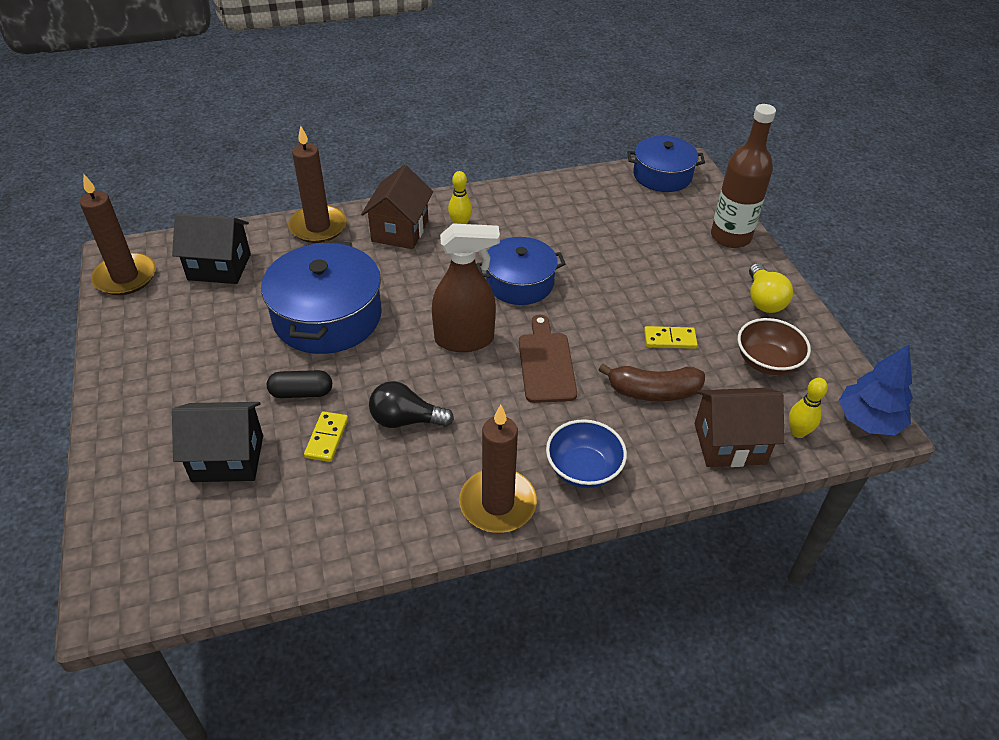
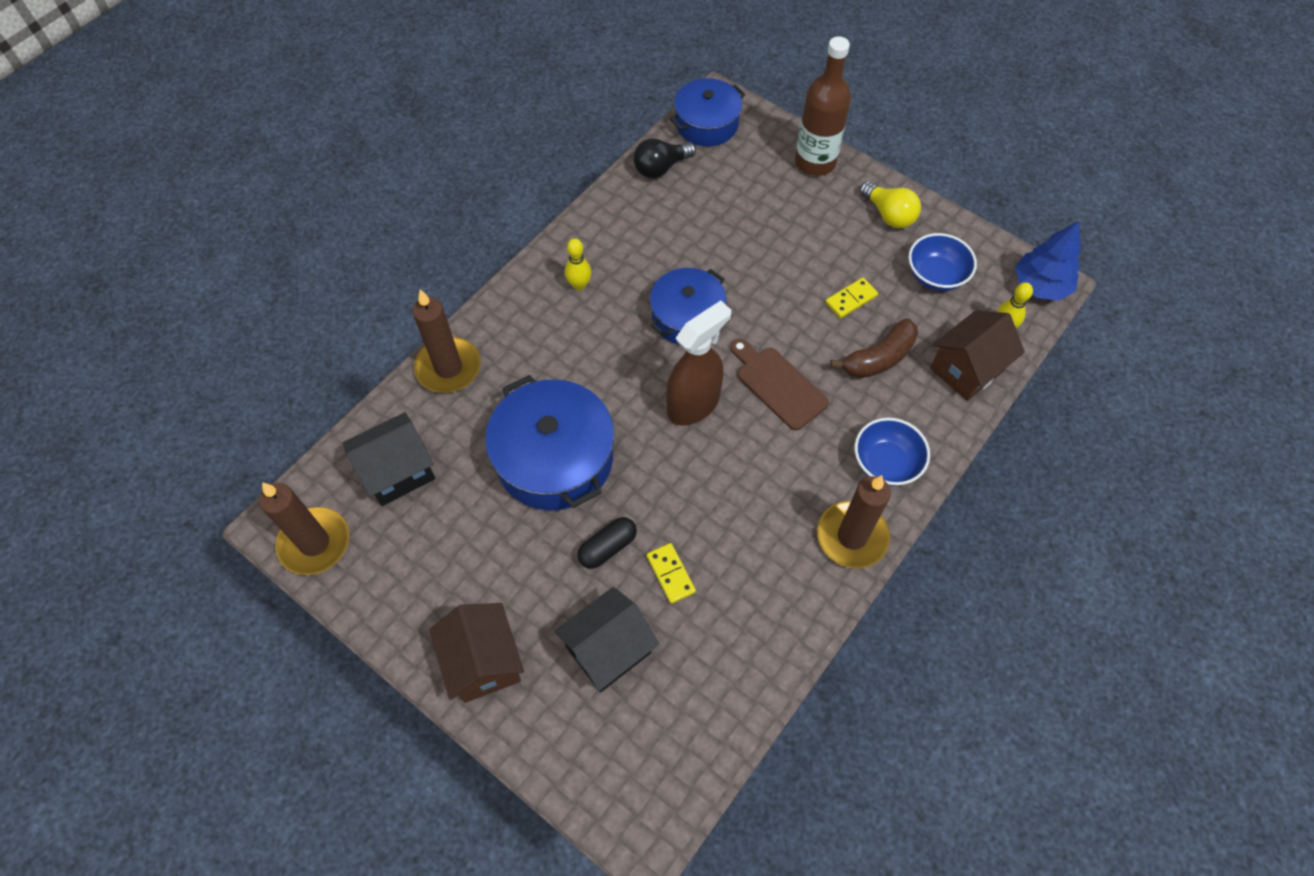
camera: 35 degrees left, 15 degrees up
brown house [361,165,433,249] -> brown house moved to [429,603,524,703]
black light bulb [369,381,454,428] -> black light bulb moved to [633,138,696,178]
brown bowl [738,318,811,375] -> blue bowl [909,233,977,291]

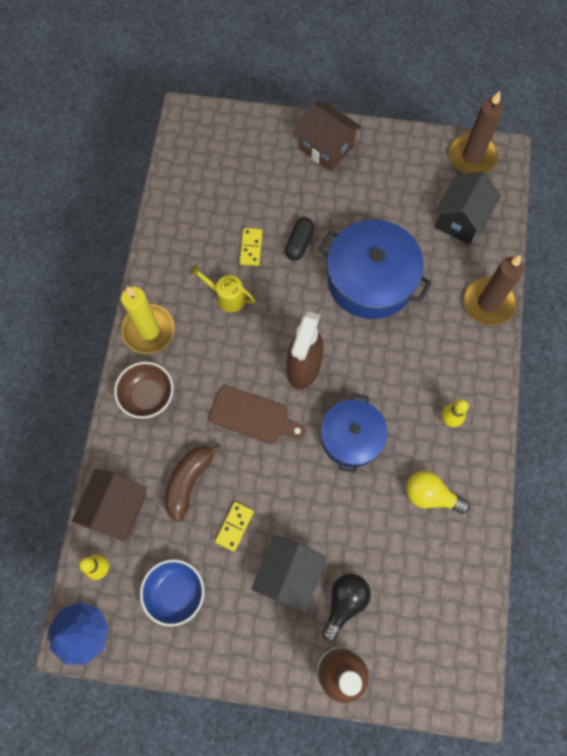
camera: 150 degrees right, 10 degrees up
black house [554,587,659,692] -> black house moved to [251,535,327,613]
black light bulb [633,138,696,178] -> black light bulb moved to [322,574,371,642]
yellow domino [647,543,696,604] -> yellow domino turned 60 degrees clockwise [239,228,263,266]
blue pot [670,78,745,146] -> none
brown candle [817,475,891,569] -> yellow candle [121,286,175,354]
blue bowl [854,418,930,486] -> brown bowl [114,362,174,419]
yellow light bulb [859,181,921,228] -> yellow light bulb moved to [406,471,470,514]
none -> yellow watering can [189,264,255,312]

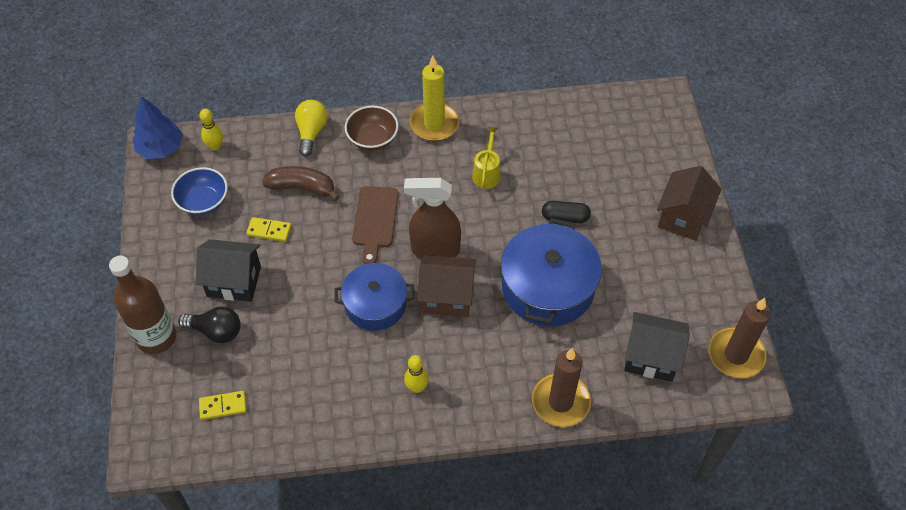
camera: 75 degrees right, 15 degrees down
brown house [72,469,147,542] -> brown house moved to [417,255,476,317]
yellow domino [239,228,263,266] -> yellow domino moved to [199,391,247,420]
yellow light bulb [406,471,470,514] -> yellow light bulb moved to [295,100,328,157]

